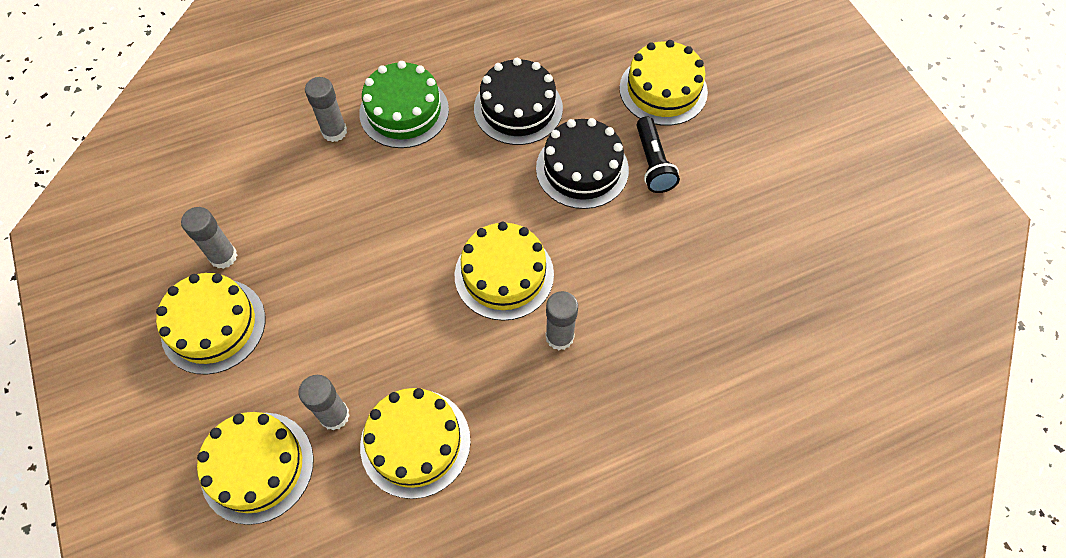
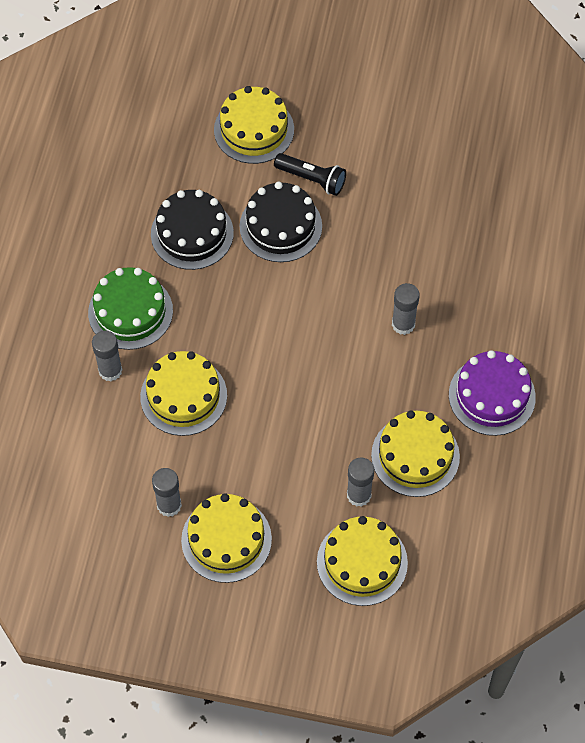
camera: 55 degrees left, 0 degrees up
yellow cake [455,222,554,321] -> yellow cake moved to [140,351,227,436]
none -> purple cake [449,350,536,436]

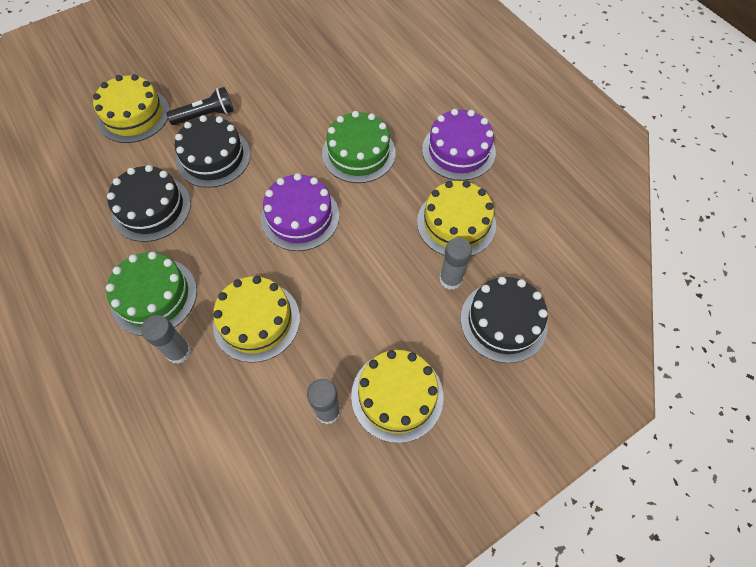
camera: 45 degrees left, 0 degrees up
yellow cake [317,516,408,606] -> black cake [460,277,548,363]
grey glue stick [392,283,419,335] -> green cake [322,111,396,183]
none -> purple cake [261,173,339,251]

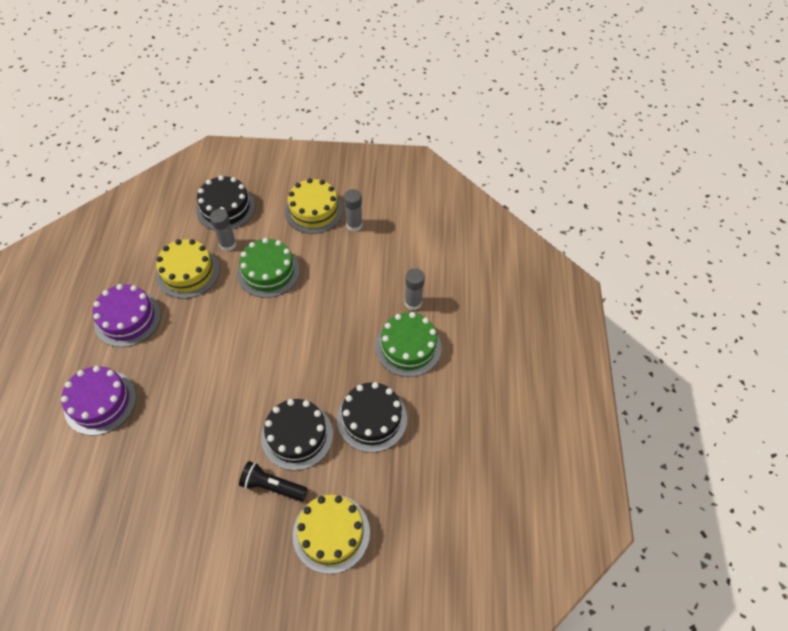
camera: 145 degrees left, 5 degrees down
yellow cake [213,276,300,363] -> none
purple cake [261,173,339,251] -> purple cake moved to [61,366,136,436]
green cake [322,111,396,183] -> green cake moved to [237,238,300,298]

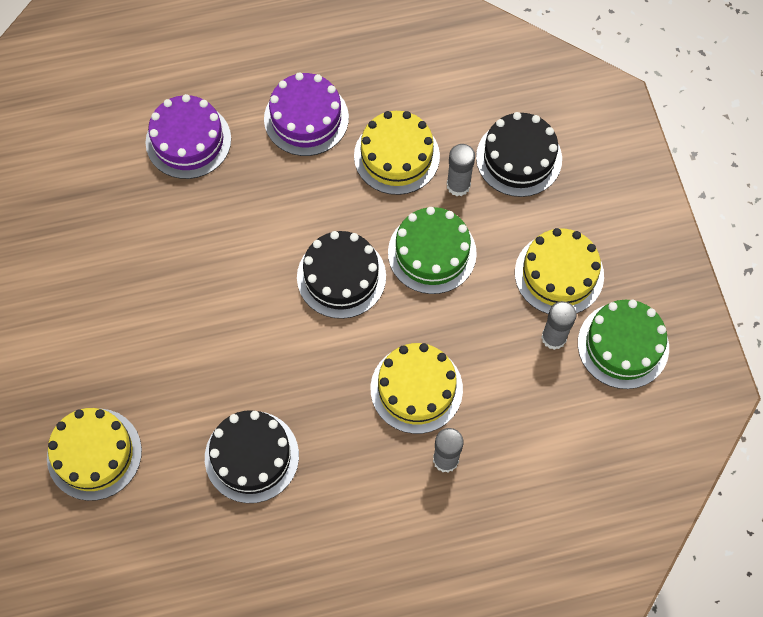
camera: 75 degrees right, 10 degrees up
black flashlight [239,461,308,501] -> none
black cake [261,399,333,470] -> black cake moved to [297,231,386,319]
green cake [376,312,442,377] -> green cake moved to [578,300,669,389]
none -> yellow cake [371,343,463,434]

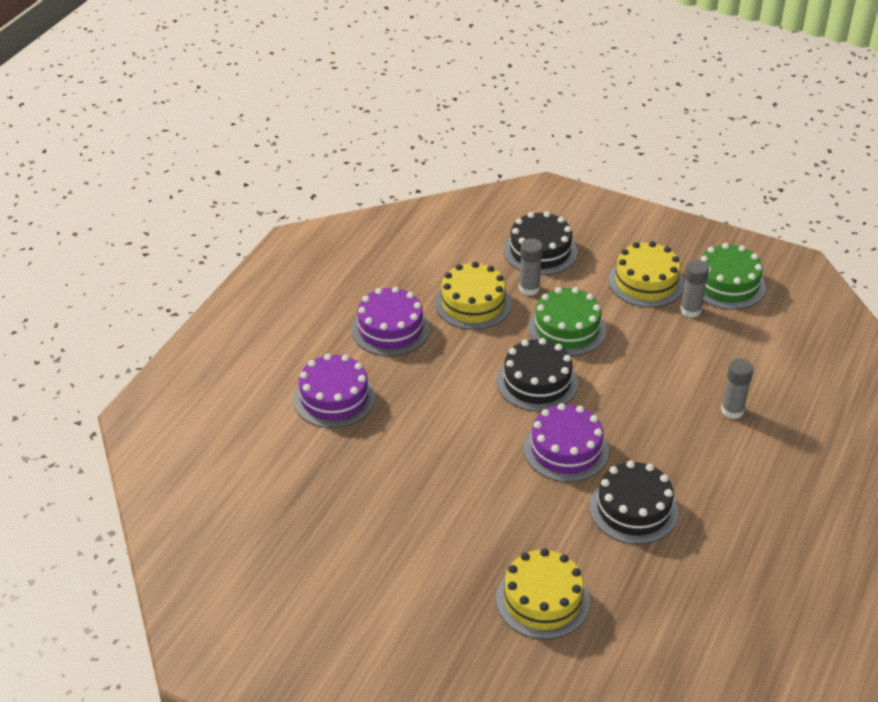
camera: 50 degrees left, 25 degrees down
yellow cake [371,343,463,434] -> none
none -> purple cake [524,403,609,482]

